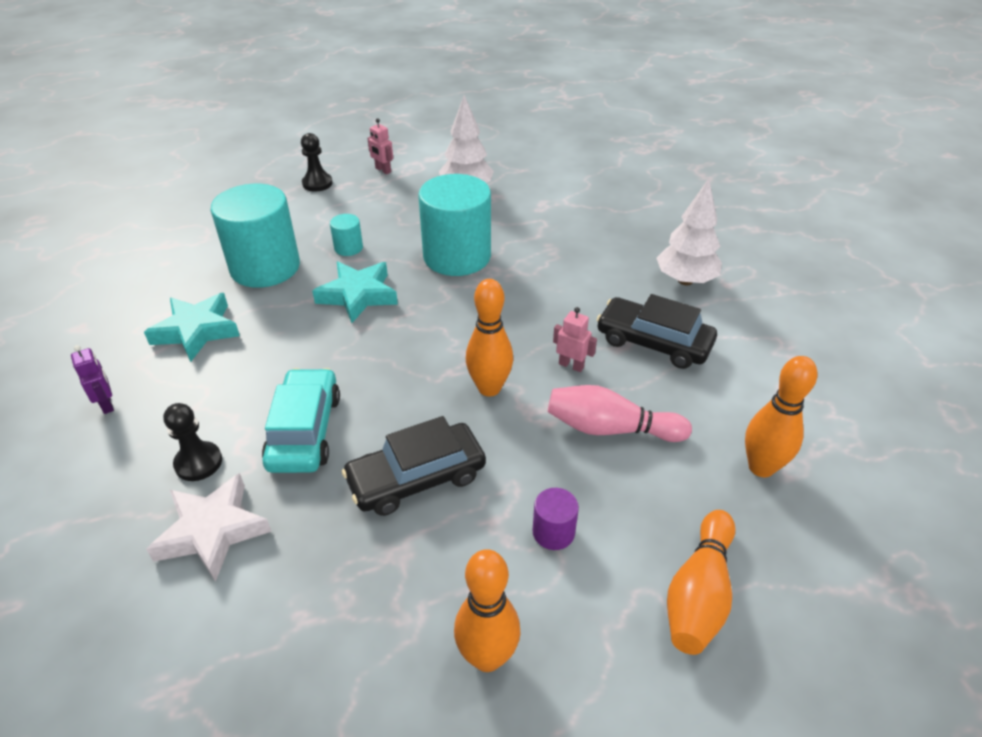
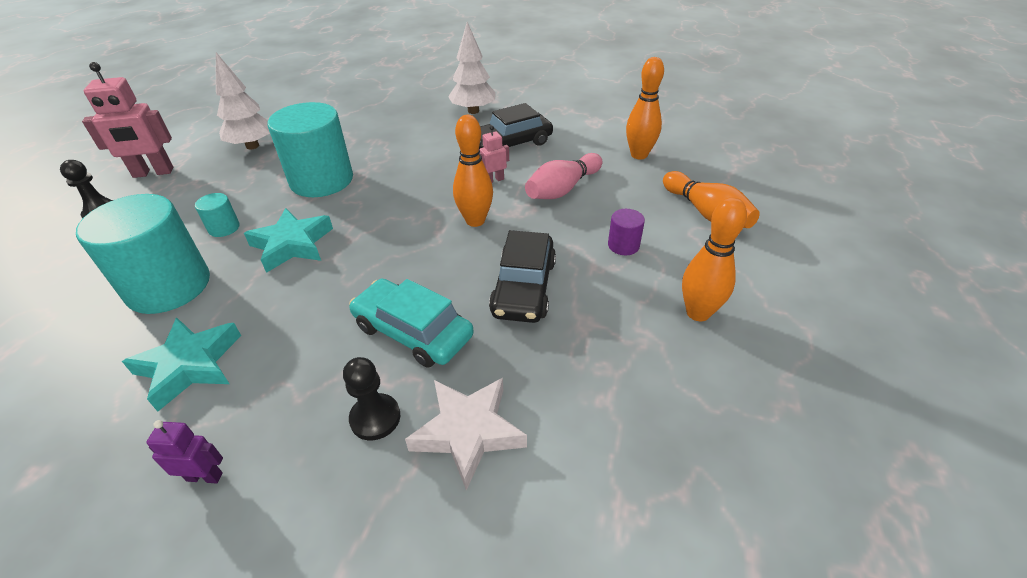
camera: 55 degrees left, 0 degrees up
pink robot [367,118,393,174] -> pink robot [82,62,174,178], size x1.93

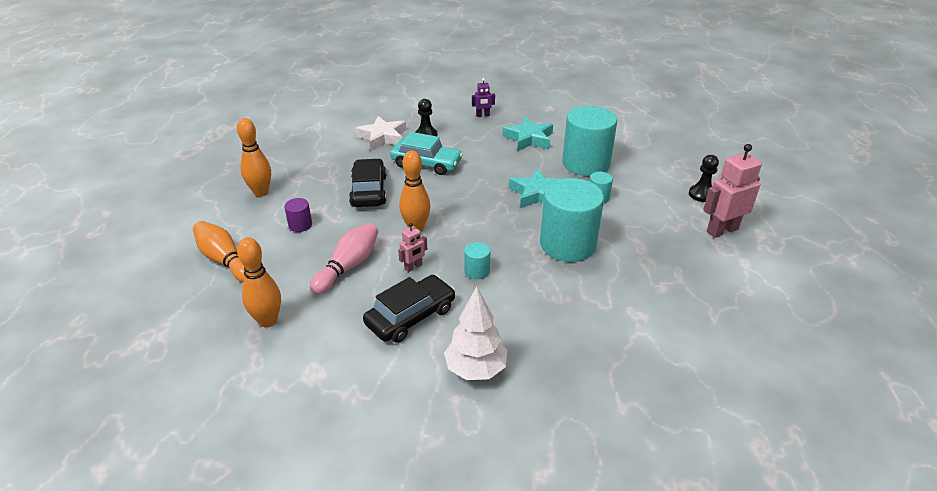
camera: 165 degrees right, 5 degrees down
white tree [216,53,270,149] -> none
none -> turquoise cylinder [464,242,490,279]

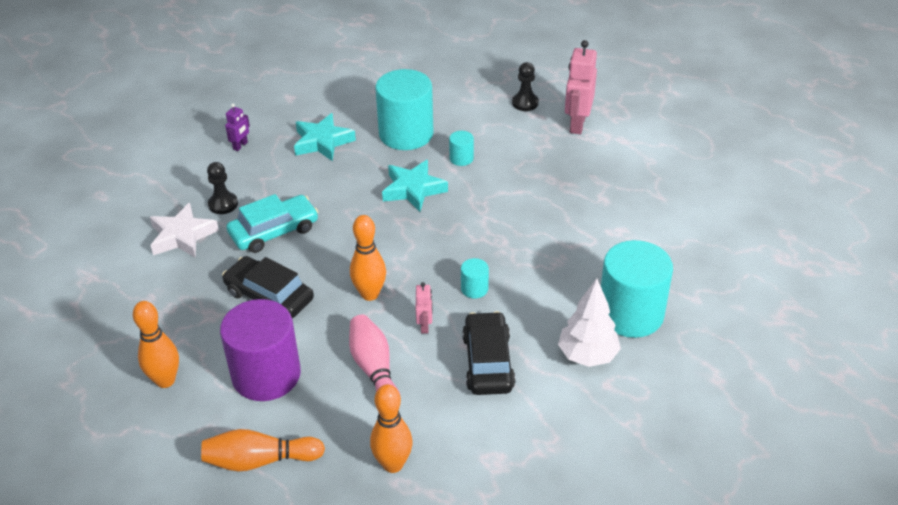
camera: 50 degrees left, 5 degrees up
purple cylinder [284,198,312,232] -> purple cylinder [220,299,301,401], size x2.33
turquoise cylinder [540,178,604,262] -> turquoise cylinder moved to [601,240,673,338]

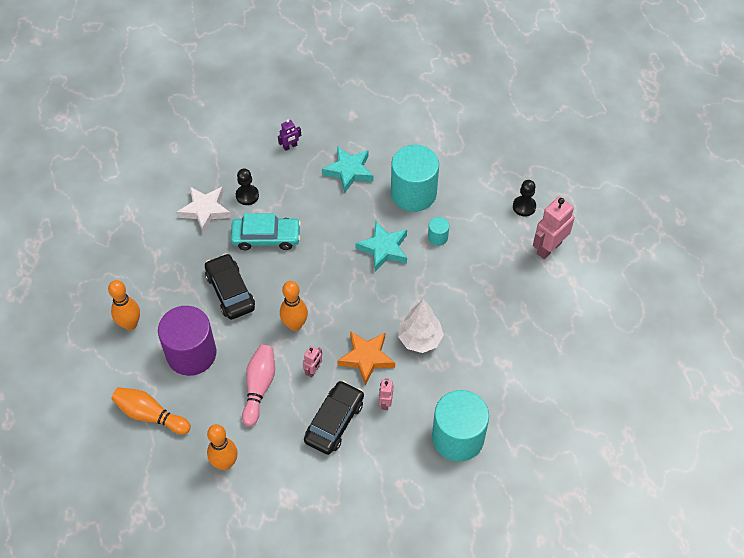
camera: 30 degrees right, 15 degrees up
turquoise cylinder [461,258,489,299] -> orange star [337,331,395,385]
white tree [558,279,621,367] -> white tree moved to [398,299,444,353]
none -> pink robot [379,378,393,410]

